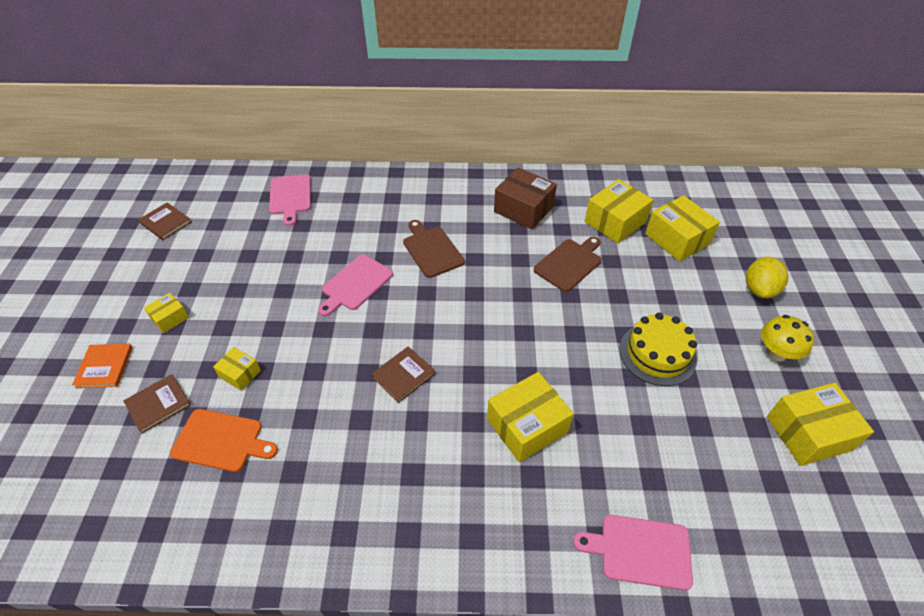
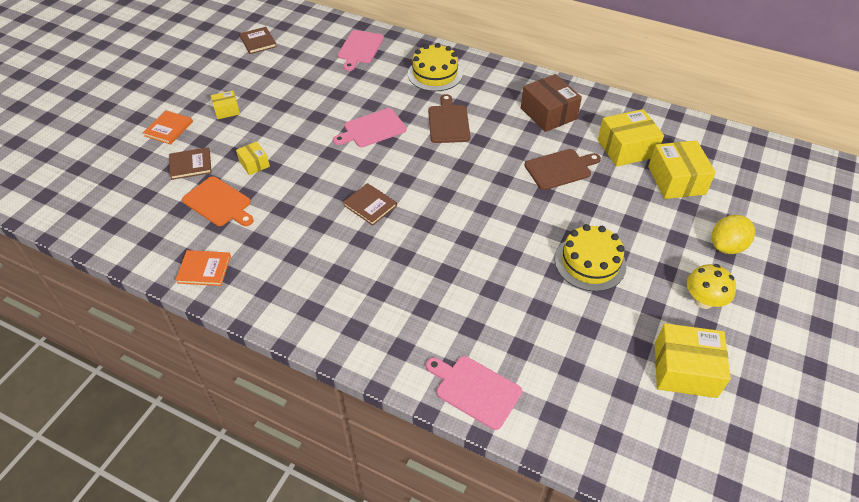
camera: 25 degrees right, 0 degrees up
brown book [371,346,435,403] -> brown book turned 60 degrees clockwise [343,183,397,226]
yellow box [487,372,574,463] -> none
none -> orange book [176,250,231,286]
none -> yellow cake [408,43,463,91]

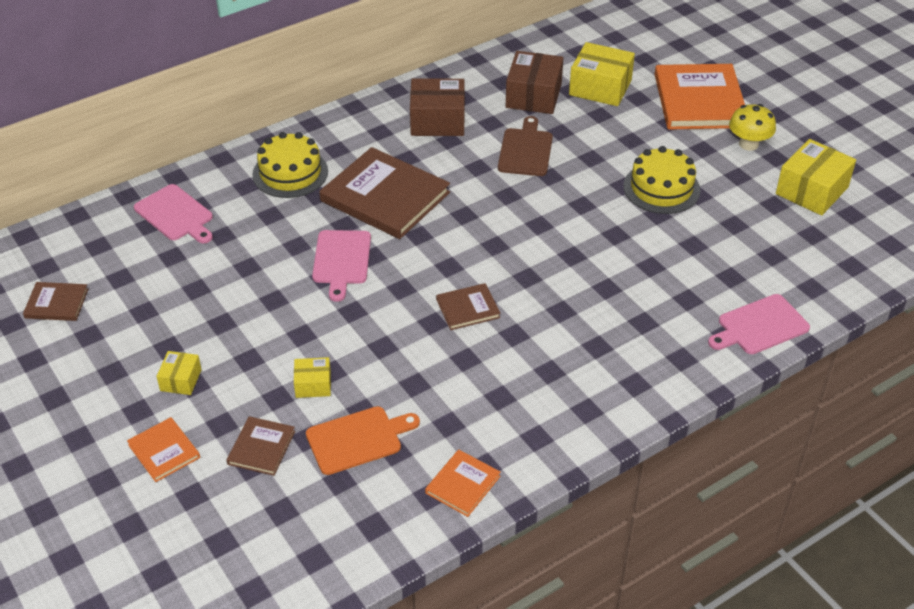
camera: 60 degrees left, 5 degrees down
brown cutting board [428,94,470,143] -> brown book [319,147,450,239]
yellow box [598,109,664,167] -> brown box [506,51,563,114]
yellow lemon [712,215,755,254] -> orange book [655,64,745,130]

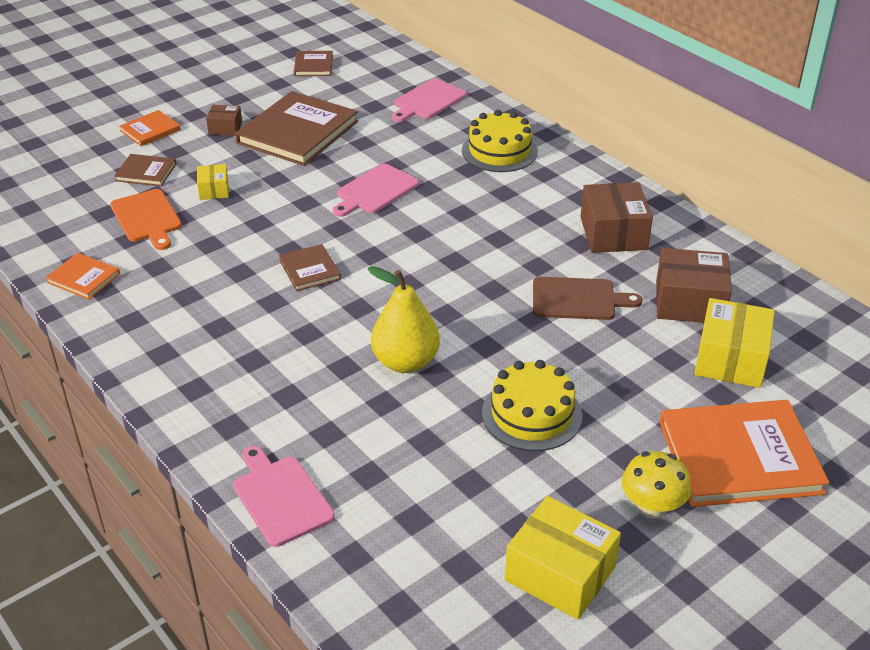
camera: 85 degrees right, 5 degrees down
yellow box [156,351,202,395] -> brown box [206,105,242,136]
pink cutting board [312,230,371,302] -> pink cutting board turned 45 degrees counterclockwise [332,164,419,217]
brown book [319,147,450,239] -> brown book moved to [235,91,358,166]
none -> yellow pear [367,266,440,373]

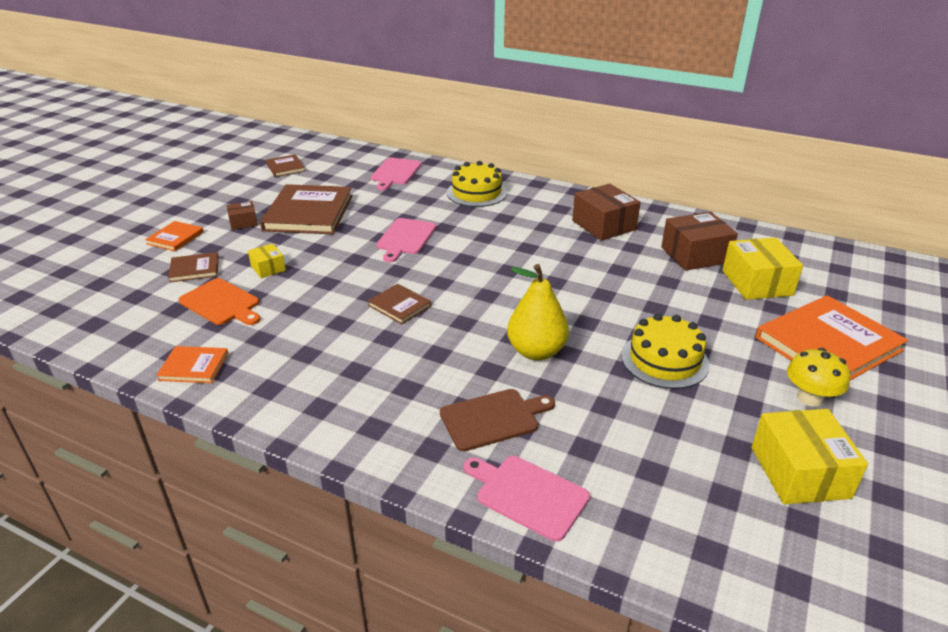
camera: 25 degrees left, 5 degrees down
yellow box [505,496,621,620] -> yellow box turned 75 degrees clockwise [751,409,868,504]
brown cutting board [533,277,643,320] -> brown cutting board moved to [440,389,555,451]

